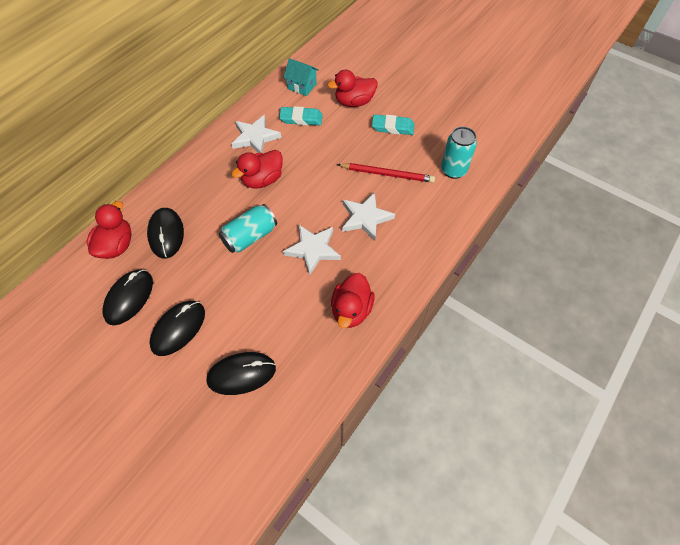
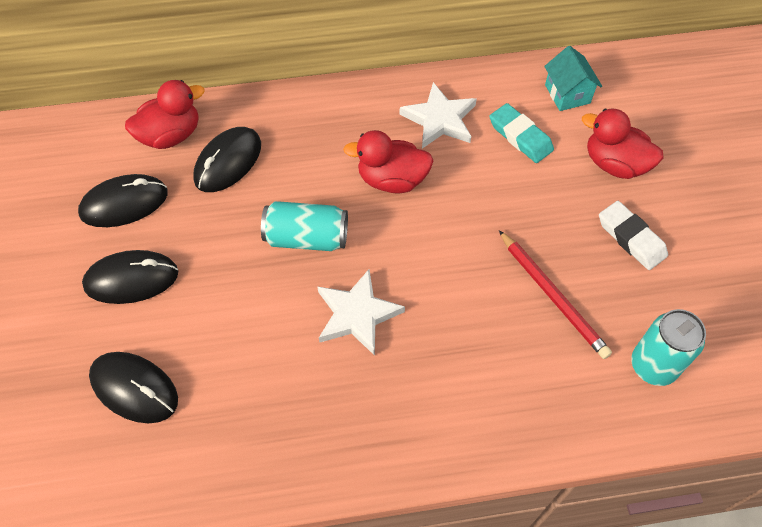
camera: 45 degrees right, 0 degrees up
red duck [331,273,375,328] -> none
white star [342,192,395,241] -> none
turquoise eraser [372,114,415,135] -> white eraser [599,201,668,270]

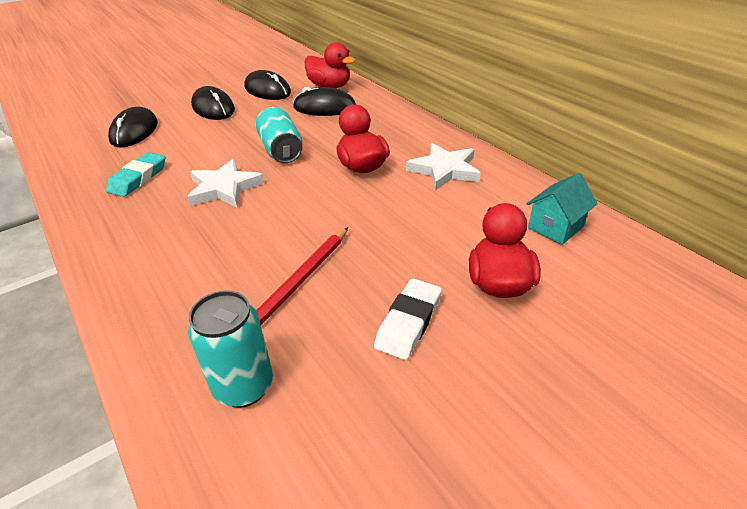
camera: 65 degrees right, 20 degrees down
turquoise eraser [489,103,554,163] -> turquoise eraser moved to [106,152,165,197]

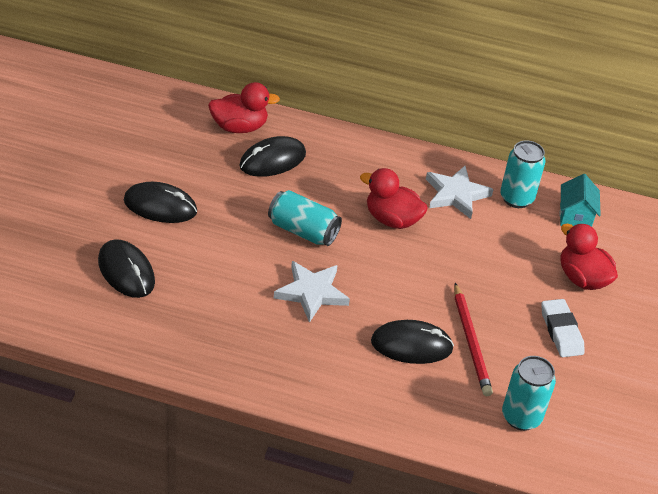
camera: 45 degrees left, 5 degrees up
turquoise eraser [106,152,165,197] -> none
black mouse [244,70,291,100] -> black mouse moved to [371,320,454,364]
none -> turquoise can [500,140,545,208]

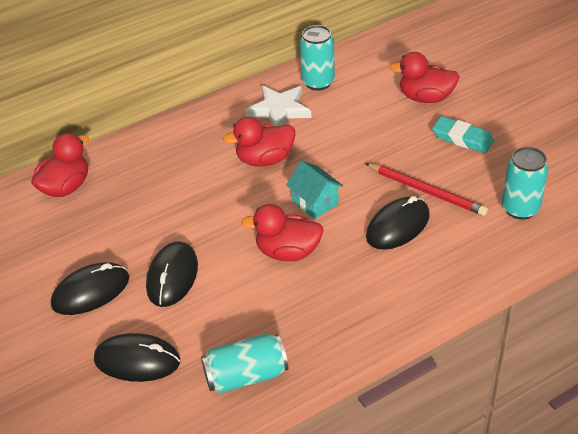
camera: 40 degrees left, 0 degrees up
black mouse [239,136,306,177] -> black mouse moved to [146,241,198,307]
turquoise can [268,190,342,246] -> turquoise can moved to [201,334,288,393]
white star [274,261,350,323] -> red duck [241,204,324,261]
white eraser [541,299,585,357] -> turquoise eraser [432,116,494,153]
turquoise house [559,174,601,227] -> turquoise house moved to [286,160,343,219]

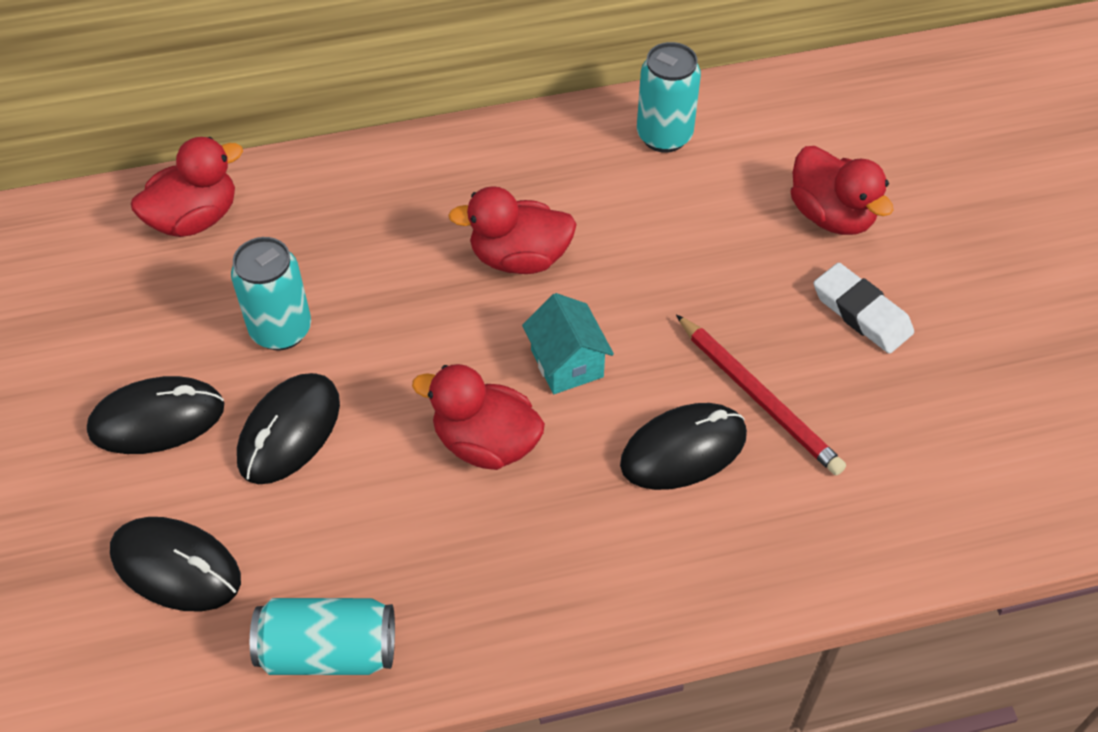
camera: 15 degrees right, 10 degrees up
white star [245,86,311,126] -> none
red duck [389,52,460,103] -> red duck turned 150 degrees counterclockwise [791,146,894,235]
turquoise eraser [432,116,494,153] -> white eraser [814,263,914,354]
turquoise can [502,147,548,220] -> turquoise can moved to [231,237,311,350]

